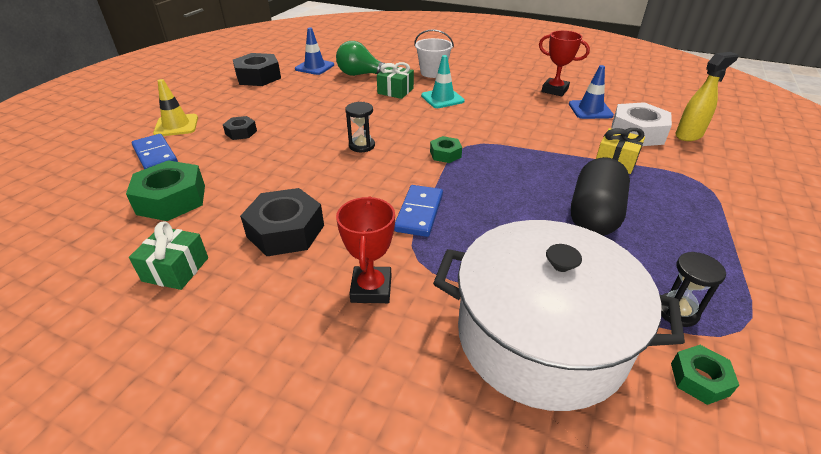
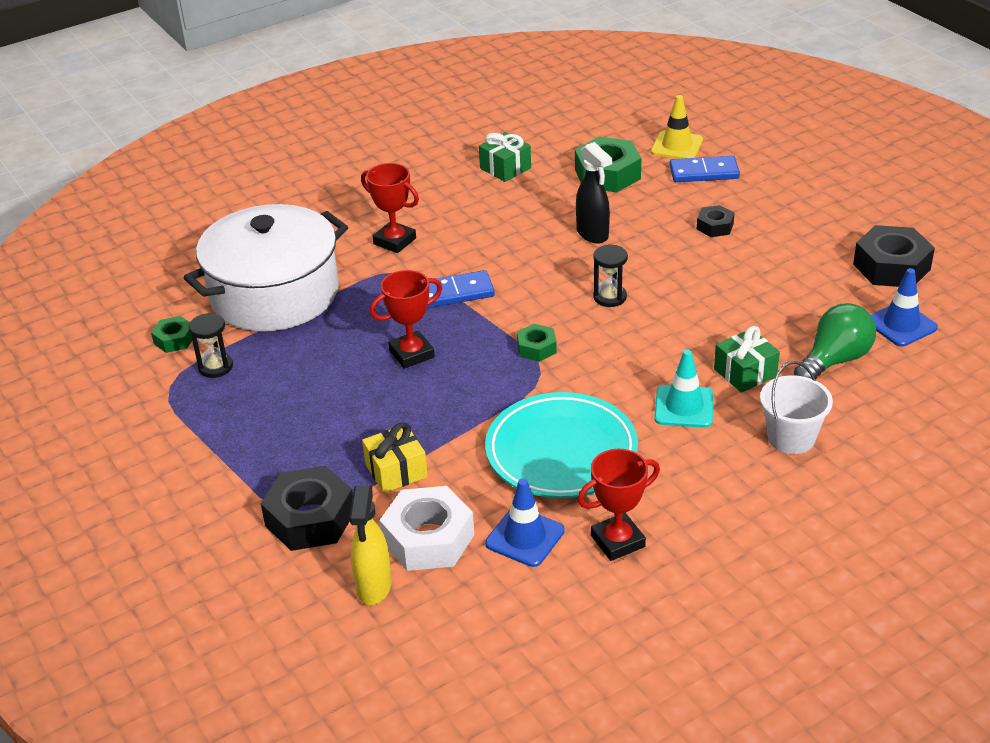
camera: 125 degrees right, 0 degrees up
yellow traffic cone [153,79,198,136] -> yellow traffic cone moved to [651,95,703,159]
black nut [240,188,324,256] -> black nut moved to [261,466,353,551]
blue domino [394,185,443,237] -> blue domino turned 60 degrees counterclockwise [427,270,495,308]
black capsule [571,157,630,236] -> none
none -> red trophy [370,270,442,369]
none -> turquoise plate [485,392,638,498]
none -> black spray bottle [576,142,612,244]

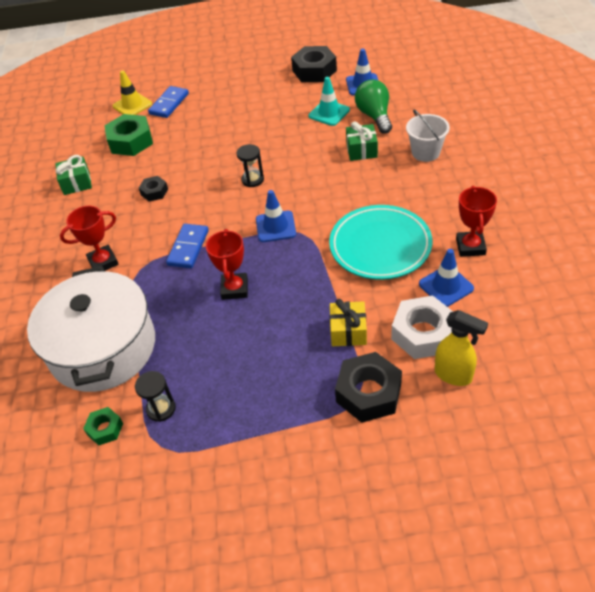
camera: 60 degrees left, 10 degrees up
green nut [517,324,557,362] -> blue traffic cone [256,190,296,242]
black spray bottle [576,142,612,244] -> none
turquoise traffic cone [654,349,714,428] -> turquoise traffic cone moved to [309,77,350,126]
black nut [697,205,734,237] -> black nut moved to [139,176,168,202]

